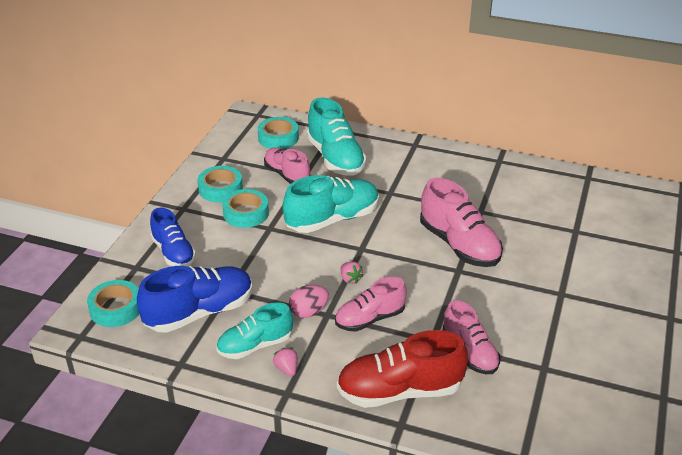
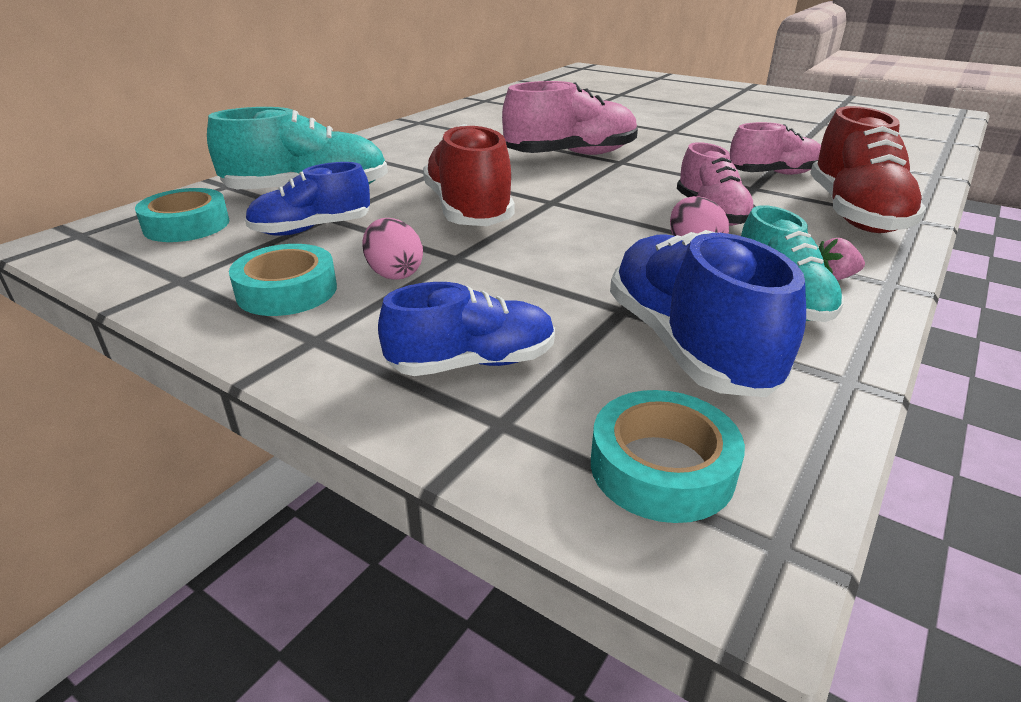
camera: 75 degrees left, 5 degrees down
turquoise tape [222,189,269,228] -> pink egg [362,218,423,280]
pink shoe [264,147,310,184] -> blue shoe [245,162,370,236]
turquoise shoe [283,175,379,233] -> red shoe [423,124,515,226]
pink strawberry [341,262,364,284] -> none

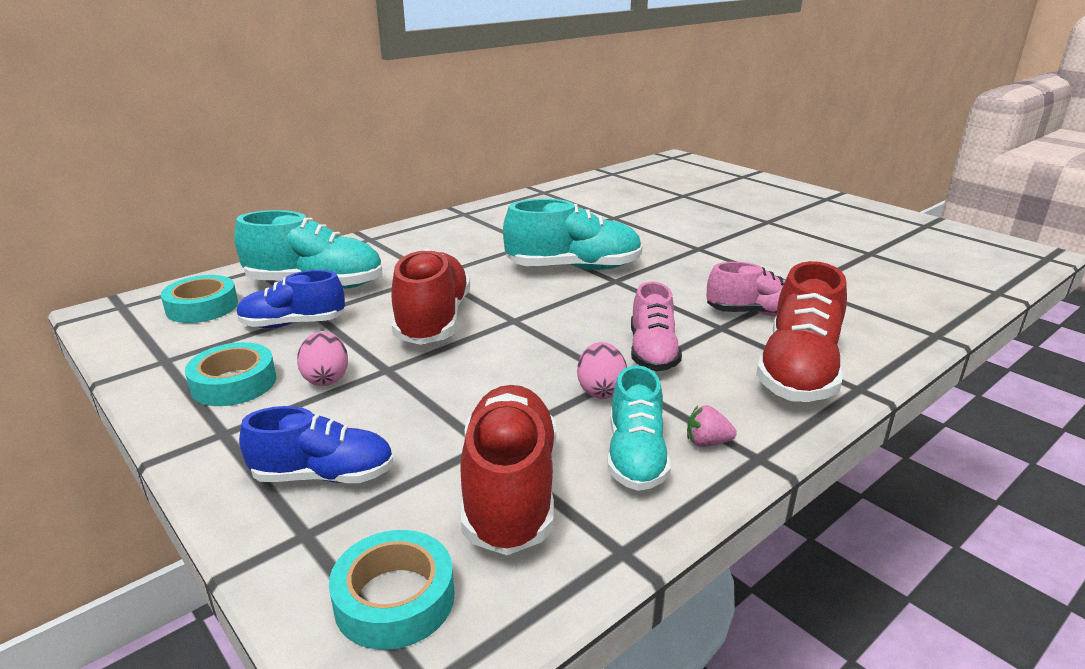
camera: 15 degrees right, 5 degrees down
pink shoe [502,81,638,155] -> turquoise shoe [503,199,643,270]
blue shoe [610,230,806,397] -> red shoe [460,385,556,555]

